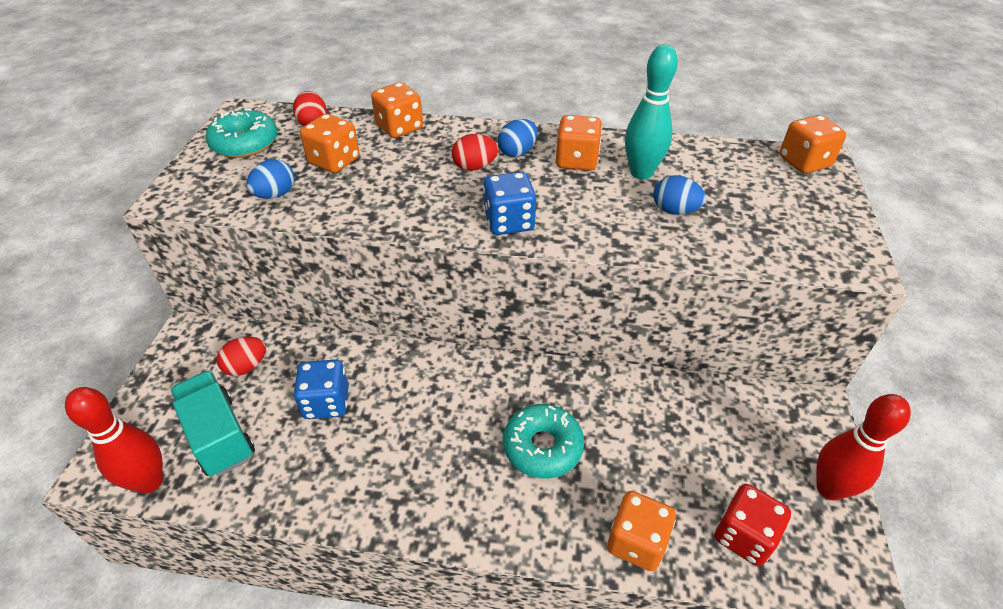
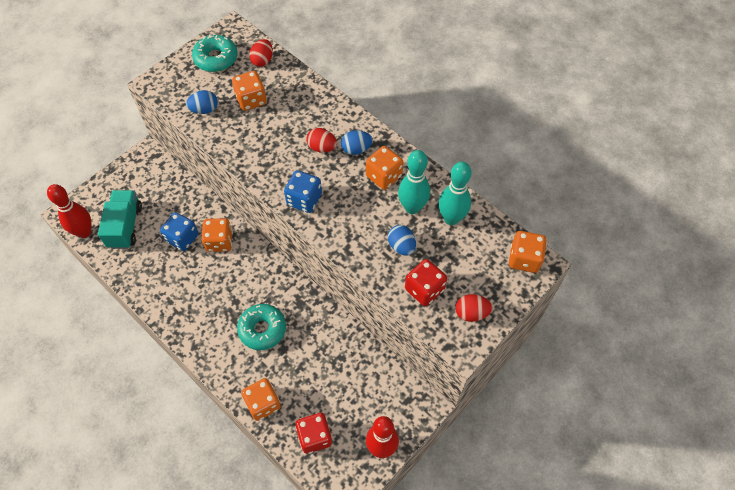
camera: 35 degrees right, 15 degrees up
red egg [217,337,266,376] -> red egg moved to [455,294,492,322]
orange dice [371,82,423,138] -> orange dice moved to [201,218,233,252]
none -> red dice [405,259,447,306]
none -> turquoise bowling pin [438,161,471,225]

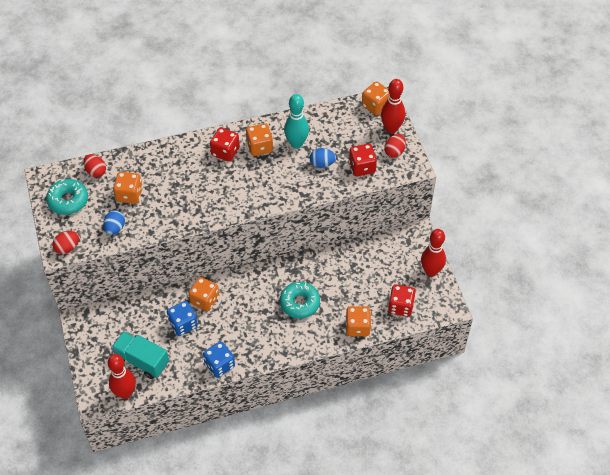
camera: 60 degrees left, 5 degrees down
blue dice [284,170,322,213] -> blue dice moved to [203,341,235,378]
red egg [306,128,337,153] -> red egg moved to [52,231,79,254]
blue egg [341,130,373,155] -> red dice [210,128,240,162]
turquoise bowling pin [438,161,471,225] -> none
none -> red bowling pin [381,79,405,134]

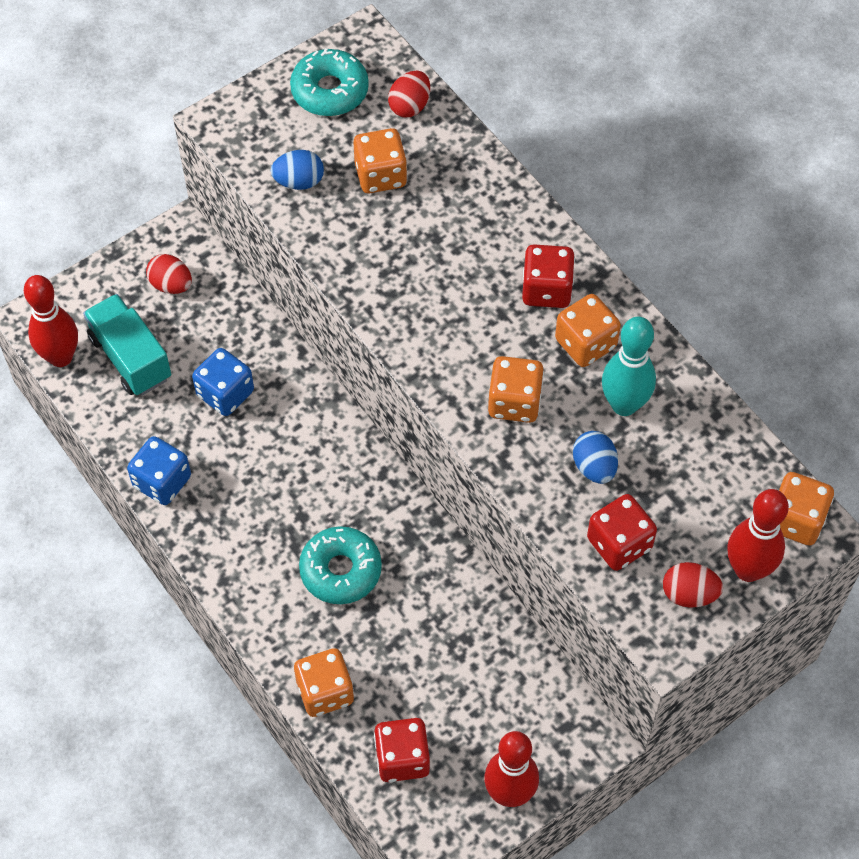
camera: 70 degrees right, 5 degrees up
red egg [52,231,79,254] -> red egg moved to [146,254,192,294]
turquoise truck [111,331,169,379] -> turquoise truck turned 45 degrees counterclockwise [83,294,171,395]
orange dice [189,277,219,311] -> orange dice moved to [488,356,544,423]

